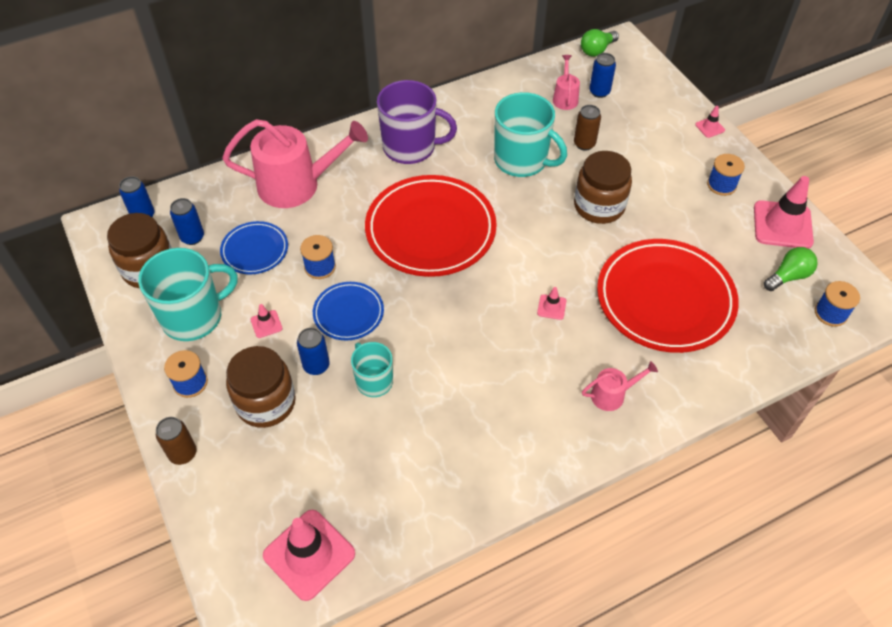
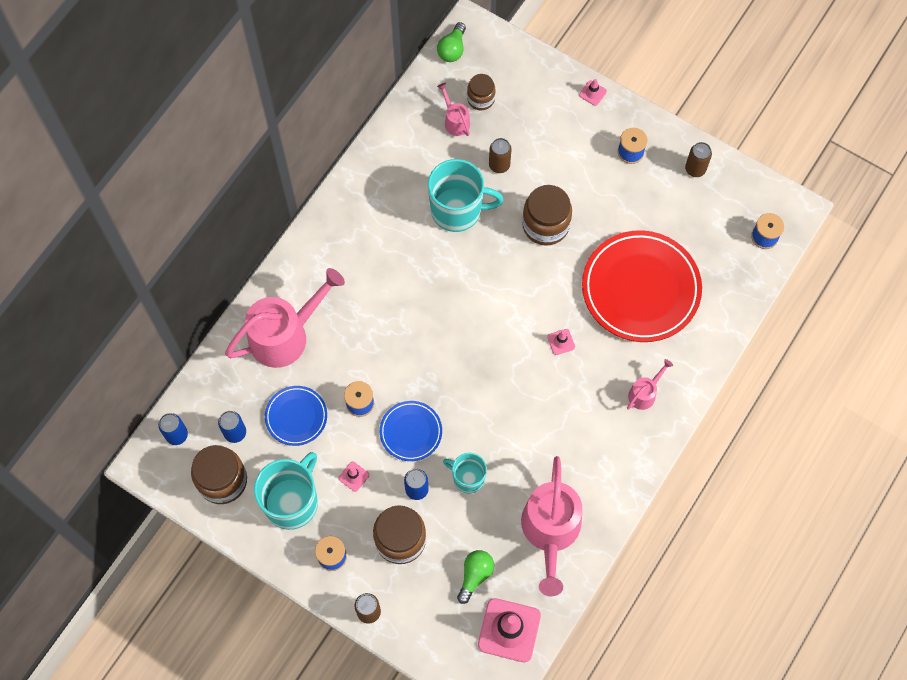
camera: 30 degrees left, 15 degrees up
red plate [365,175,497,277] -> none
purple mug [377,80,457,164] -> none
blue can [589,53,616,98] -> brown jar [467,74,495,110]
pink traffic cone [754,176,814,249] -> brown can [685,142,712,177]
green light bulb [764,247,818,291] -> green light bulb moved to [457,550,494,604]
none -> pink watering can [521,456,583,596]

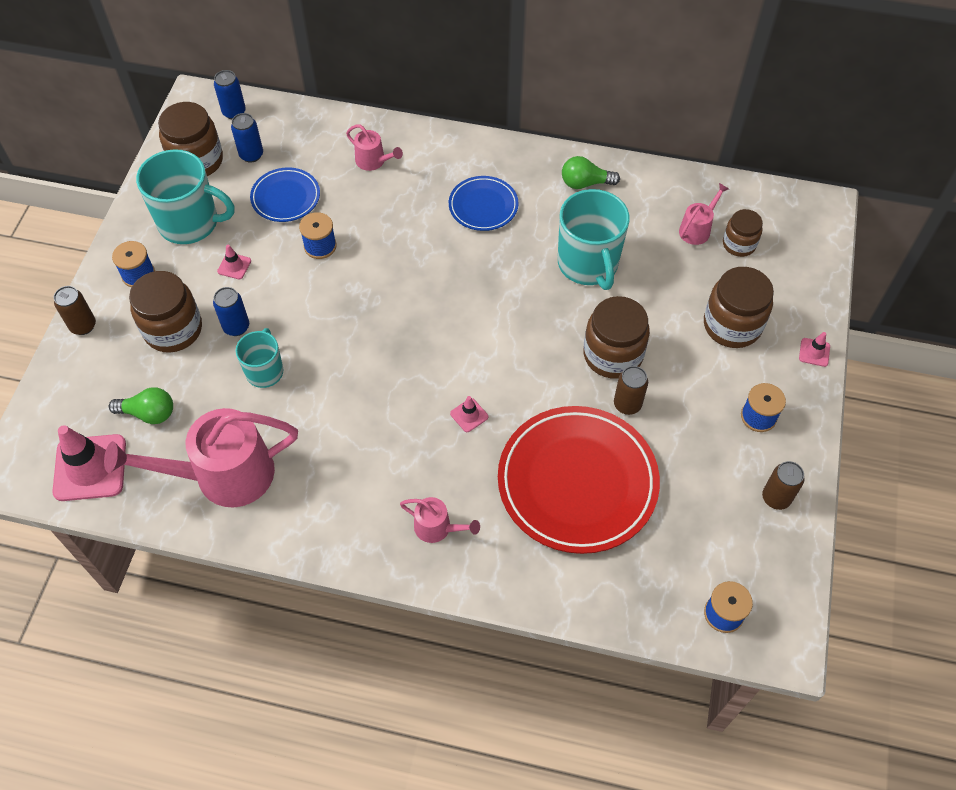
camera: 70 degrees right, 10 degrees down
pink watering can [225,268,345,368] -> pink watering can [346,125,403,171], size x0.46
blue plate [380,401,442,461] -> blue plate moved to [449,176,519,231]
green light bulb [437,22,466,62] -> green light bulb moved to [562,156,620,189]
brown can [489,138,512,173] -> brown can moved to [614,366,648,415]
none -> brown jar [704,267,774,348]

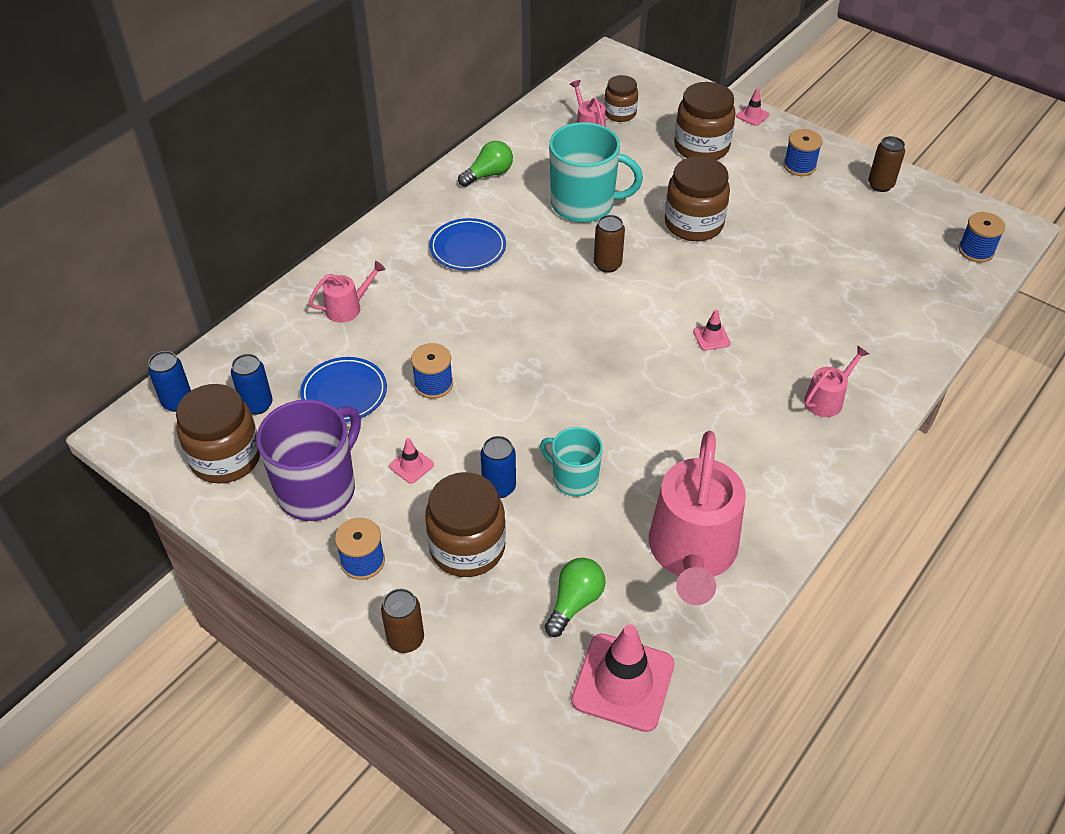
camera: 65 degrees left, 10 degrees down
turquoise mug [136,149,234,244] -> purple mug [257,399,361,521]
red plate [498,406,660,554] -> none
green light bulb [562,156,620,189] -> green light bulb turned 150 degrees counterclockwise [458,141,513,187]
brown can [614,366,648,415] -> brown can moved to [594,215,625,273]

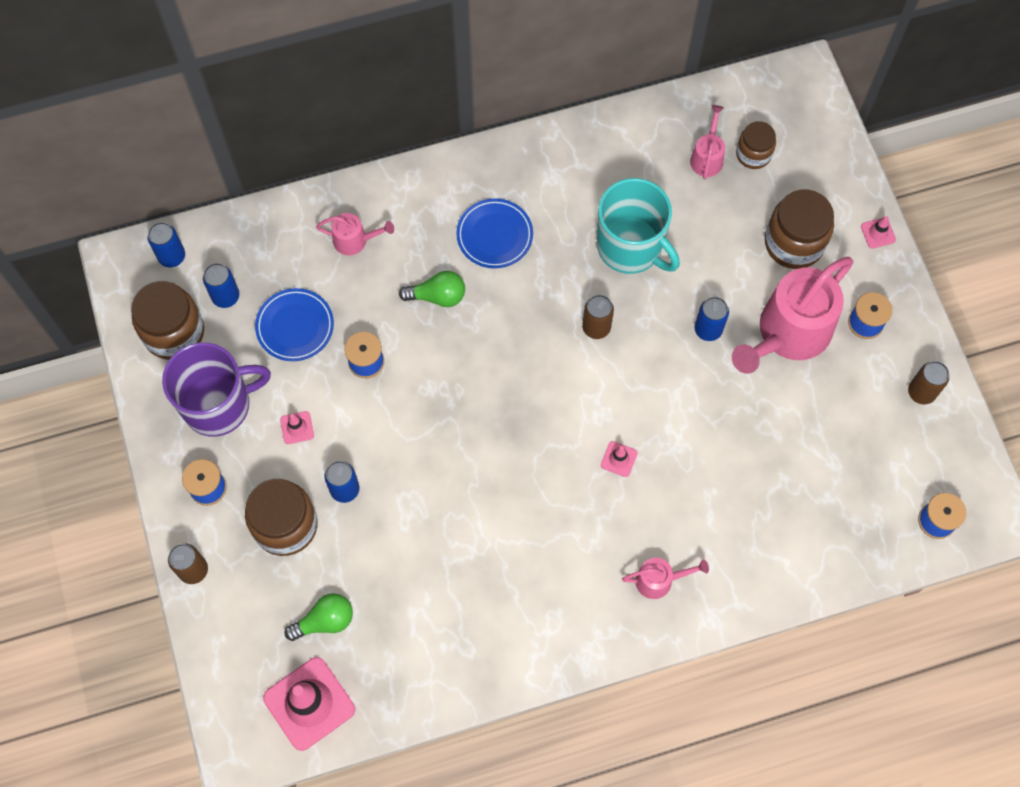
camera: 35 degrees right, 20 degrees up
green light bulb [458,141,513,187] -> green light bulb moved to [399,271,465,307]
turquoise mug [540,427,603,496] -> none
pink watering can [649,431,746,605] -> pink watering can moved to [732,257,854,374]
brown jar [665,156,730,241] -> blue can [695,297,729,341]

